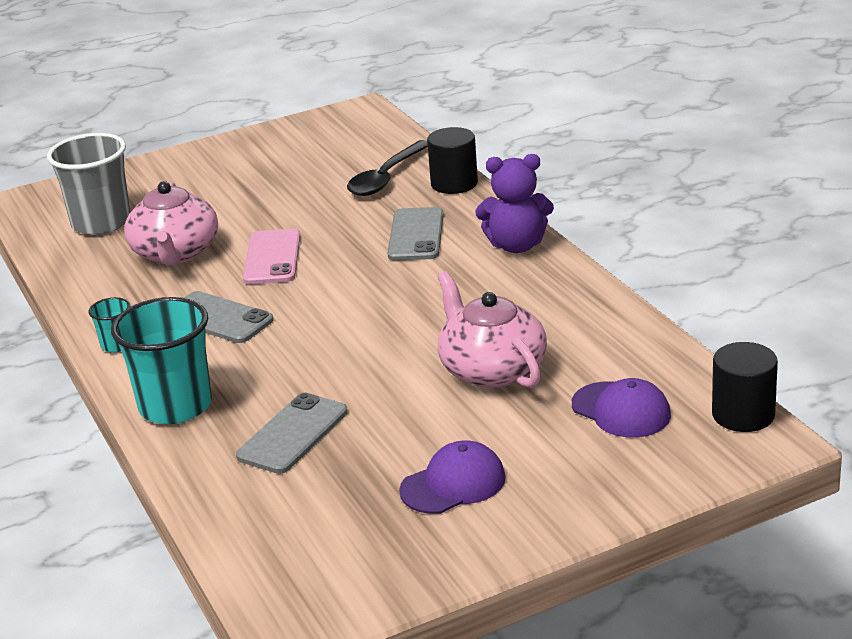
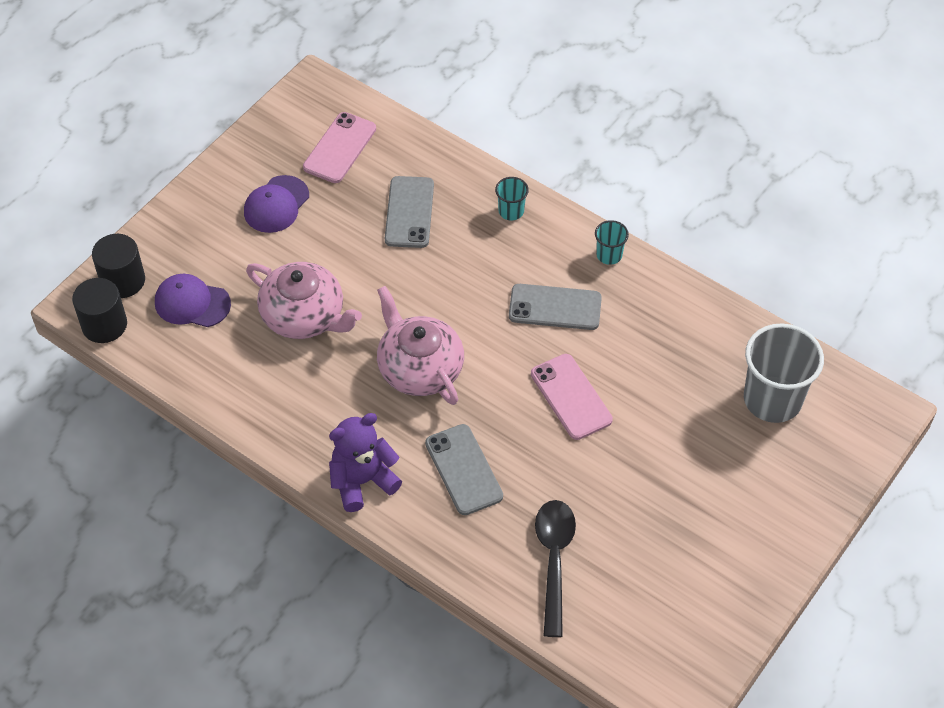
camera: 150 degrees right, 25 degrees up
turquoise cup [111,297,212,424] -> turquoise cup [495,177,529,220], size x0.47
pink teapot [124,181,218,265] -> pink teapot moved to [377,286,464,405]
black cylinder [427,127,478,194] -> black cylinder moved to [92,234,145,298]
none -> pink phone [303,112,376,183]

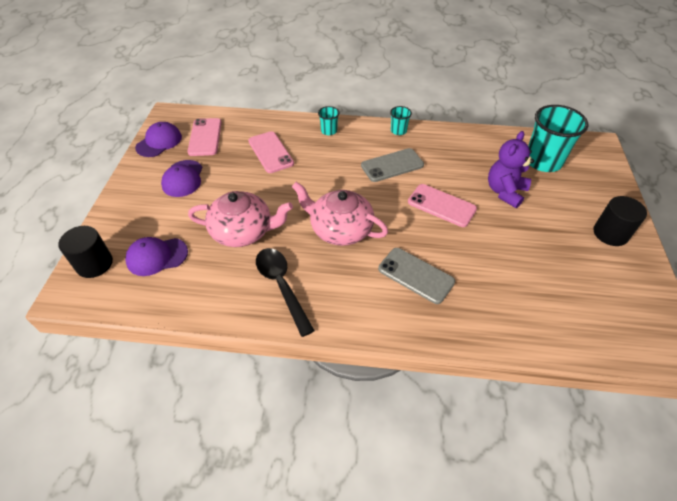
camera: 30 degrees left, 5 degrees down
black cylinder [72,278,127,343] -> black cylinder moved to [593,196,647,246]
purple teddy bear [329,413,402,512] -> purple teddy bear moved to [488,131,534,208]
grey phone [385,176,434,248] -> pink phone [248,131,294,173]
black spoon [535,500,576,637] -> black spoon moved to [256,248,315,337]
grey cup [744,323,824,423] -> turquoise cup [528,105,589,172]
none -> purple cap [135,122,182,157]

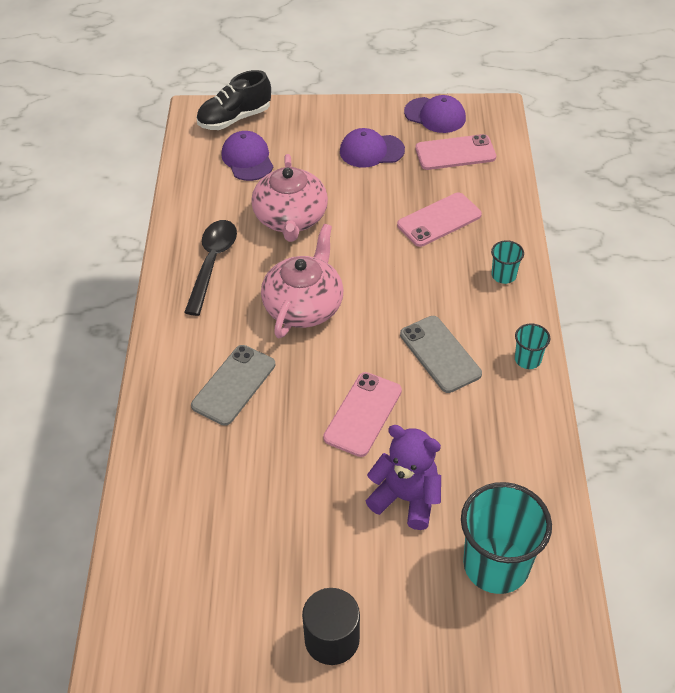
camera: 85 degrees right, 0 degrees up
black cylinder [59,226,113,278] -> black shoe [196,70,271,130]
black spoon [256,248,315,337] -> black spoon turned 45 degrees counterclockwise [184,220,237,316]

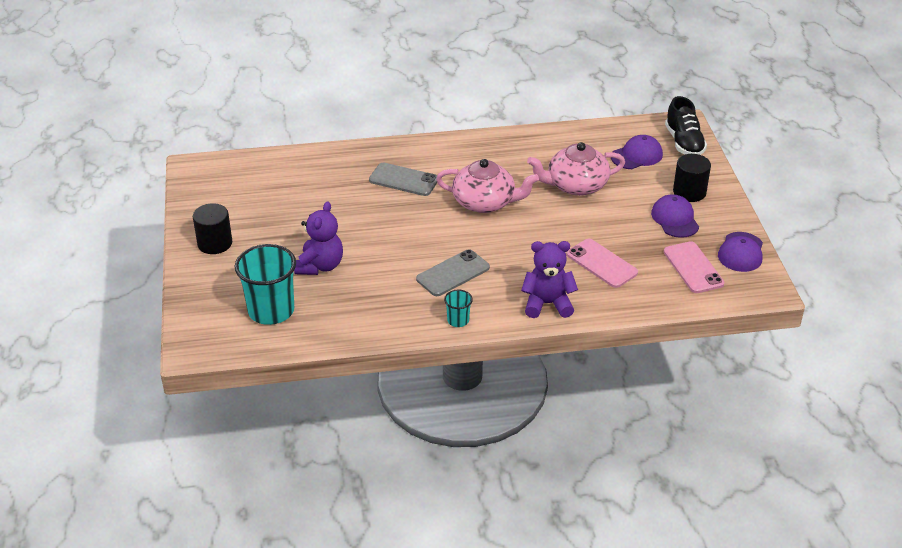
camera: 80 degrees right, 10 degrees down
black spoon [184,220,237,316] -> none
black shoe [196,70,271,130] -> black shoe turned 150 degrees counterclockwise [665,96,707,155]
pink phone [323,372,402,457] -> none
turquoise cup [491,240,524,284] -> purple teddy bear [521,241,578,318]
none -> black cylinder [673,154,711,202]

